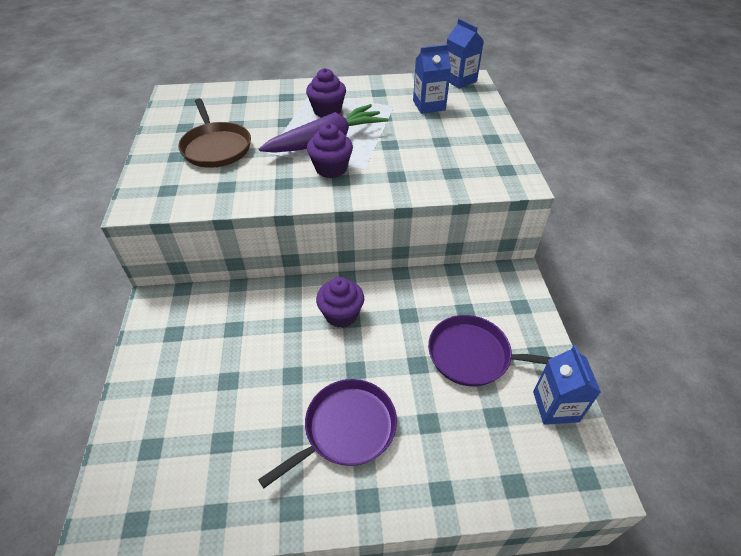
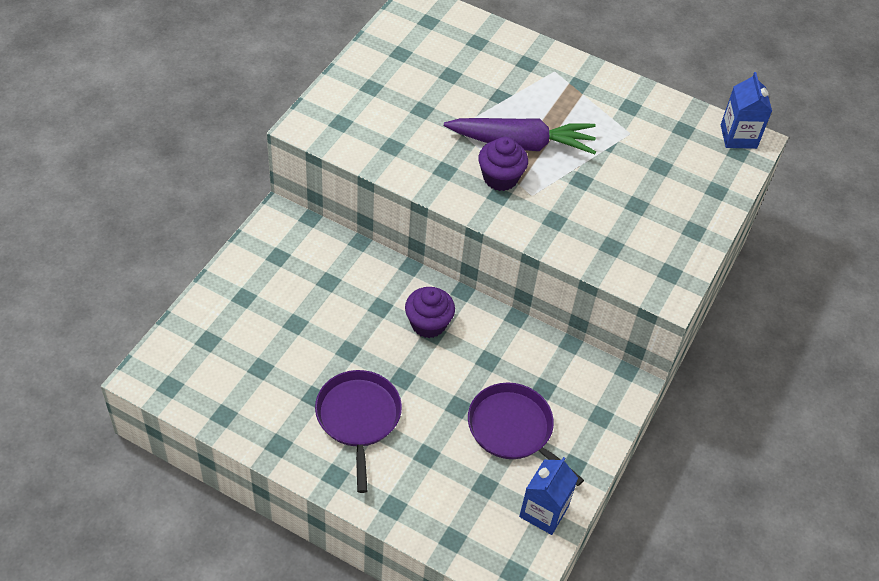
camera: 30 degrees right, 5 degrees up
brown pan [178,99,251,168] -> none
purple pan [258,379,397,488] -> purple pan turned 90 degrees counterclockwise [315,370,402,493]
purple cupcake [306,68,346,118] -> none
blue carton [413,44,451,114] -> none

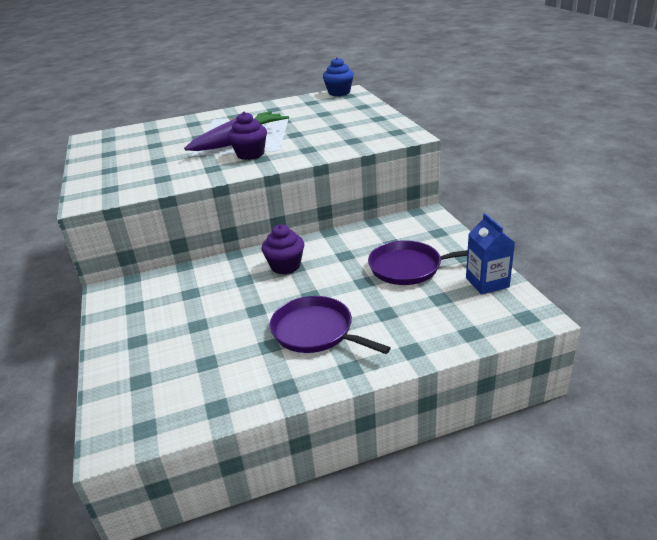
camera: 40 degrees left, 20 degrees down
blue carton [721,72,772,149] -> blue cupcake [323,57,354,96]

